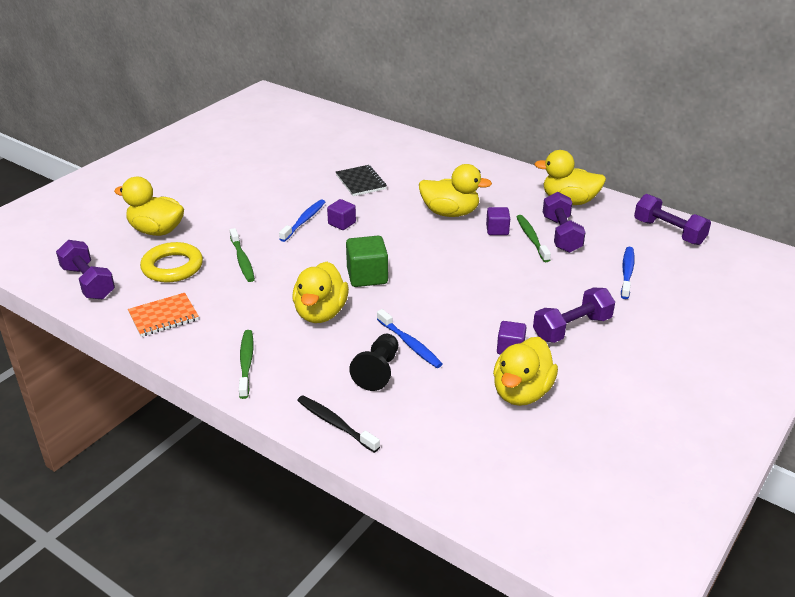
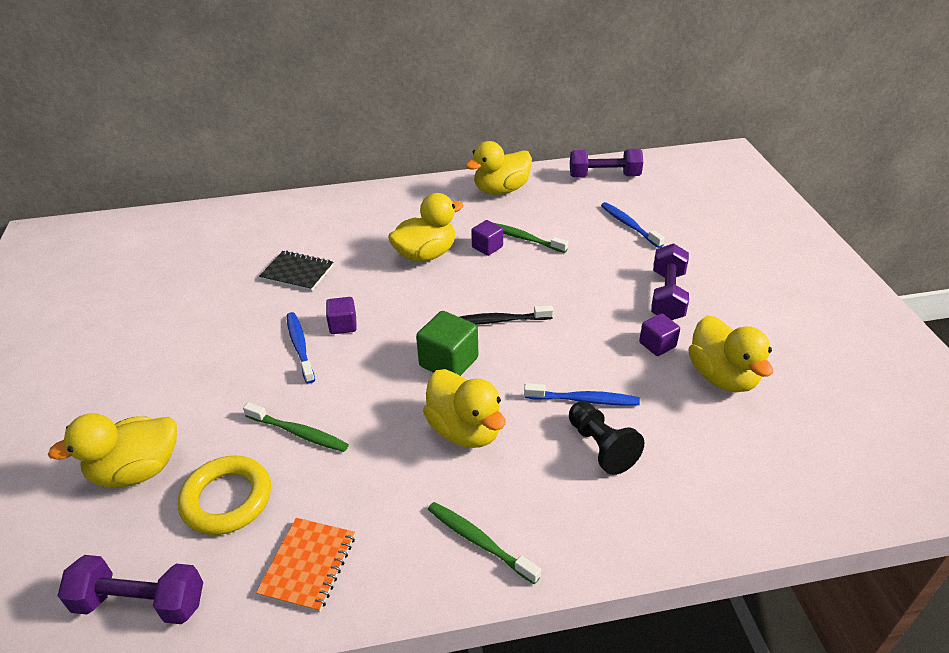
camera: 45 degrees left, 5 degrees up
black toothbrush [297,395,380,453] -> black toothbrush moved to [460,305,553,325]
purple dumbbell [543,192,585,253] -> none

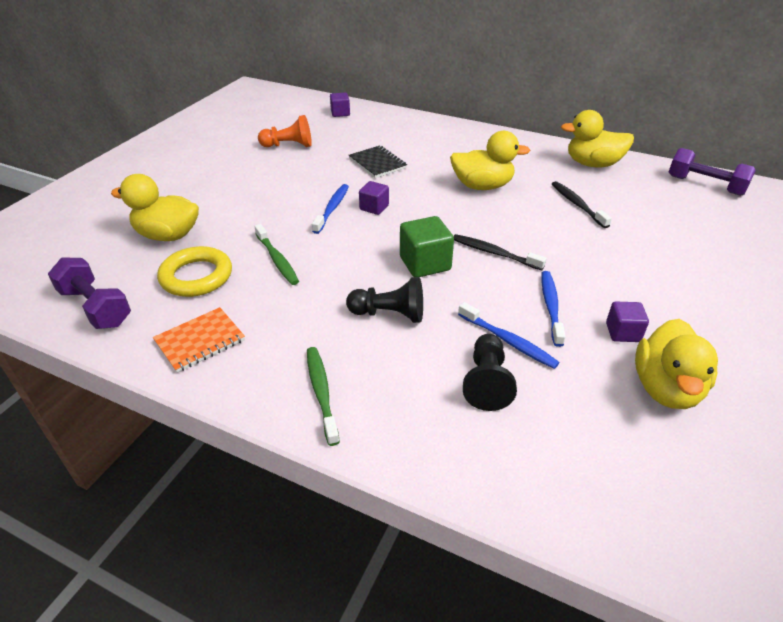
camera: 35 degrees right, 0 degrees up
yellow duck [423,369,506,448] -> black pawn [346,277,423,323]
purple cube [471,220,503,256] -> purple cube moved to [330,93,350,117]
green toothbrush [495,223,568,253] -> black toothbrush [552,181,612,228]
blue toothbrush [601,202,665,248] -> blue toothbrush moved to [541,271,566,347]
purple dumbbell [651,243,689,320] -> none
none -> orange pawn [258,115,312,147]

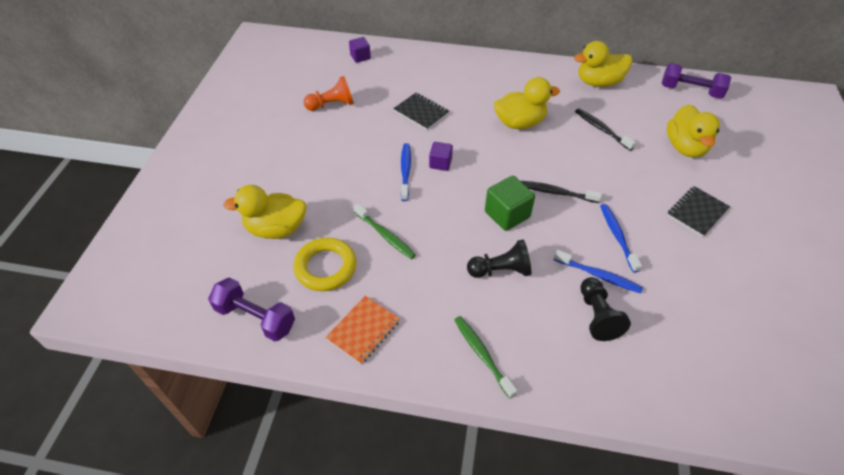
camera: 15 degrees left, 10 degrees up
purple cube [606,301,649,342] -> none
yellow duck [635,319,718,409] -> yellow duck moved to [667,104,720,158]
none -> black notebook [667,186,730,237]

